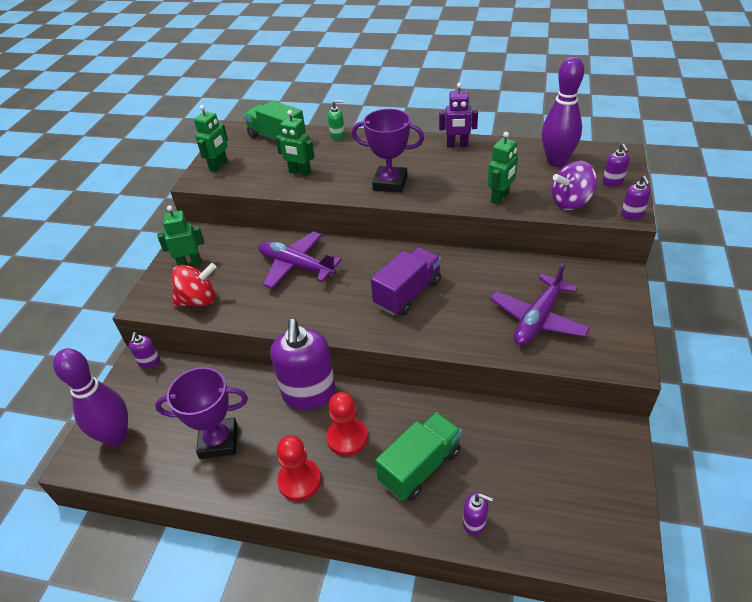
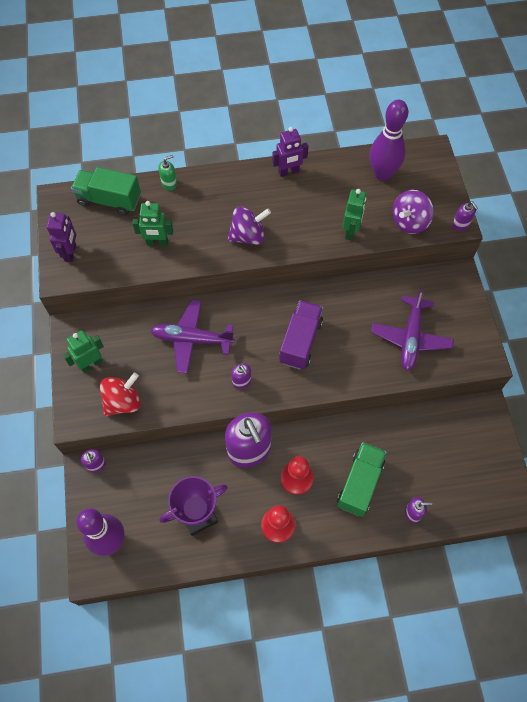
camera: 25 degrees left, 20 degrees up
green robot [194,105,228,172] -> purple robot [47,212,76,262]
purple trophy [352,109,424,193] -> purple spinning top [227,206,271,245]
purple soap dispenser [603,144,630,187] -> purple soap dispenser moved to [231,363,251,389]

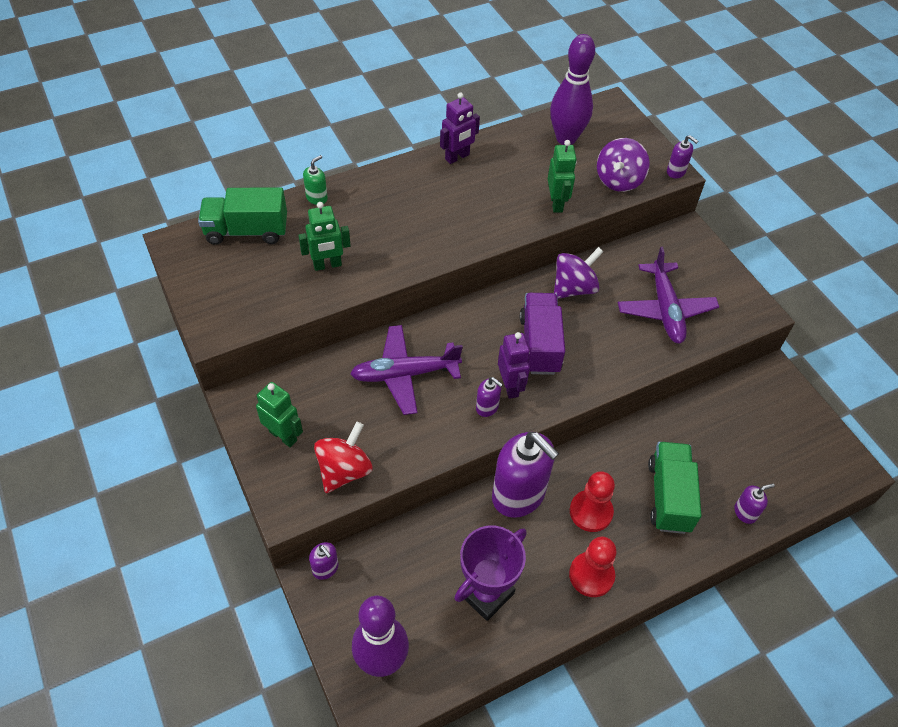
camera: 20 degrees left, 10 degrees down
purple robot [47,212,76,262] -> purple robot moved to [498,332,530,399]
green robot [63,330,104,373] -> green robot turned 90 degrees clockwise [256,382,303,447]
purple spinning top [227,206,271,245] -> purple spinning top moved to [554,247,604,299]

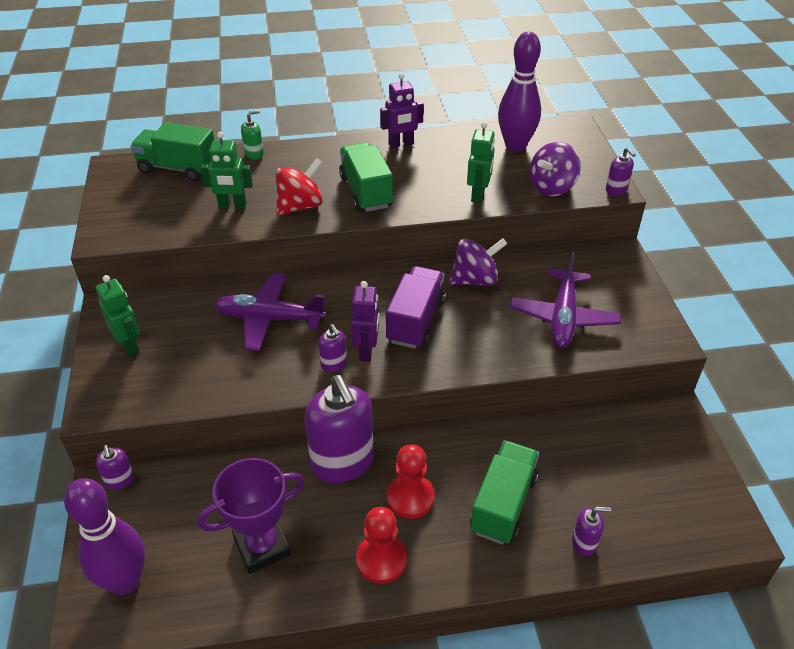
camera: 20 degrees right, 10 degrees down
red spinning top [314,422,372,493] -> red spinning top moved to [276,158,323,216]
none -> green truck [339,142,393,212]

